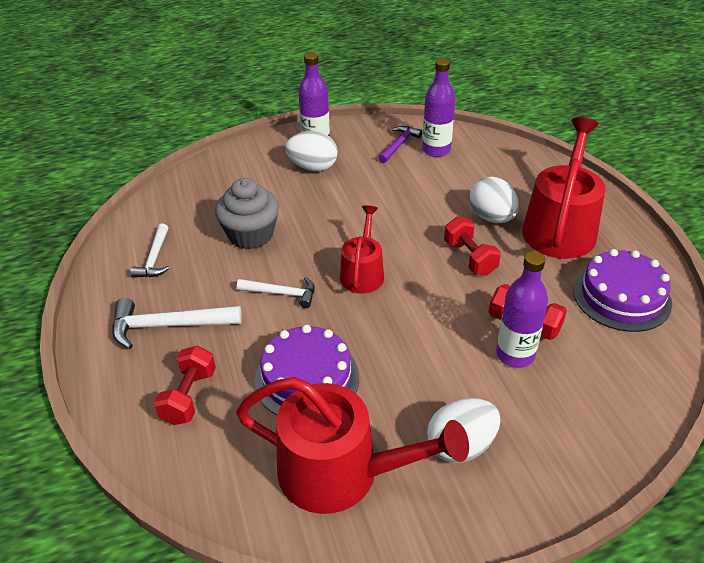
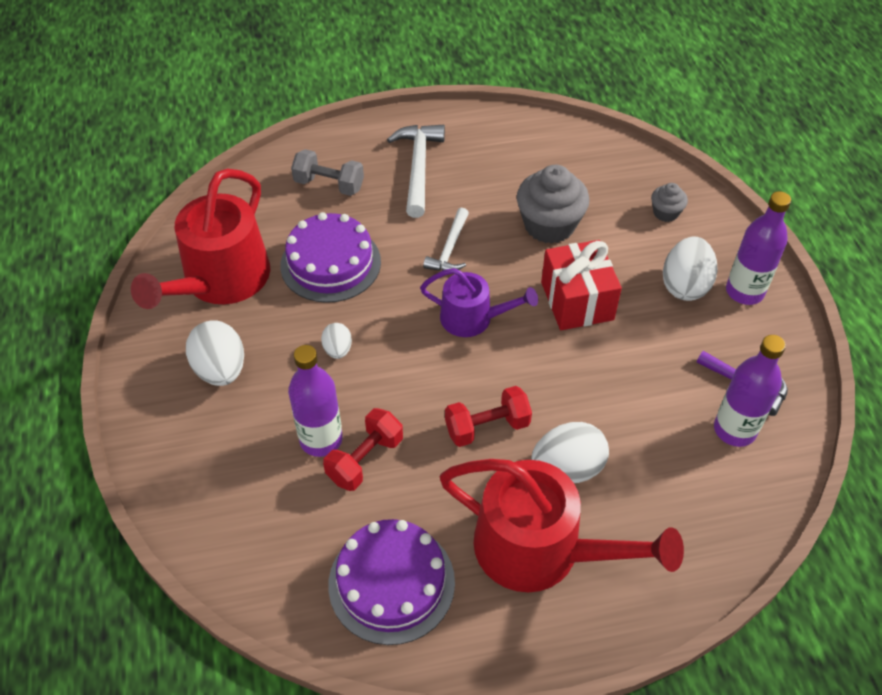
camera: 95 degrees right, 10 degrees up
white hammer [130,224,170,278] -> none
red dumbbell [154,345,216,425] -> grey dumbbell [291,149,364,196]
red watering can [340,205,384,294] -> purple watering can [420,268,538,337]
none -> white egg [321,323,352,359]
none -> red gift [541,240,622,330]
none -> grey cupcake [651,183,688,222]

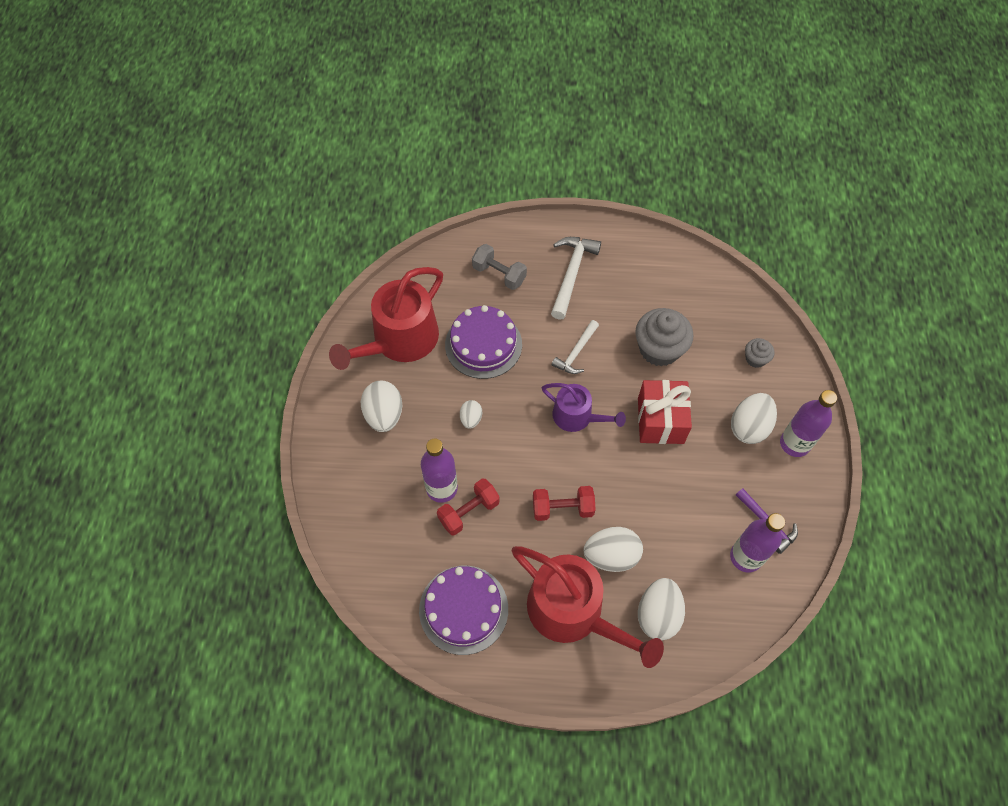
camera: 15 degrees right, 10 degrees up
none -> white egg [638,578,685,640]

